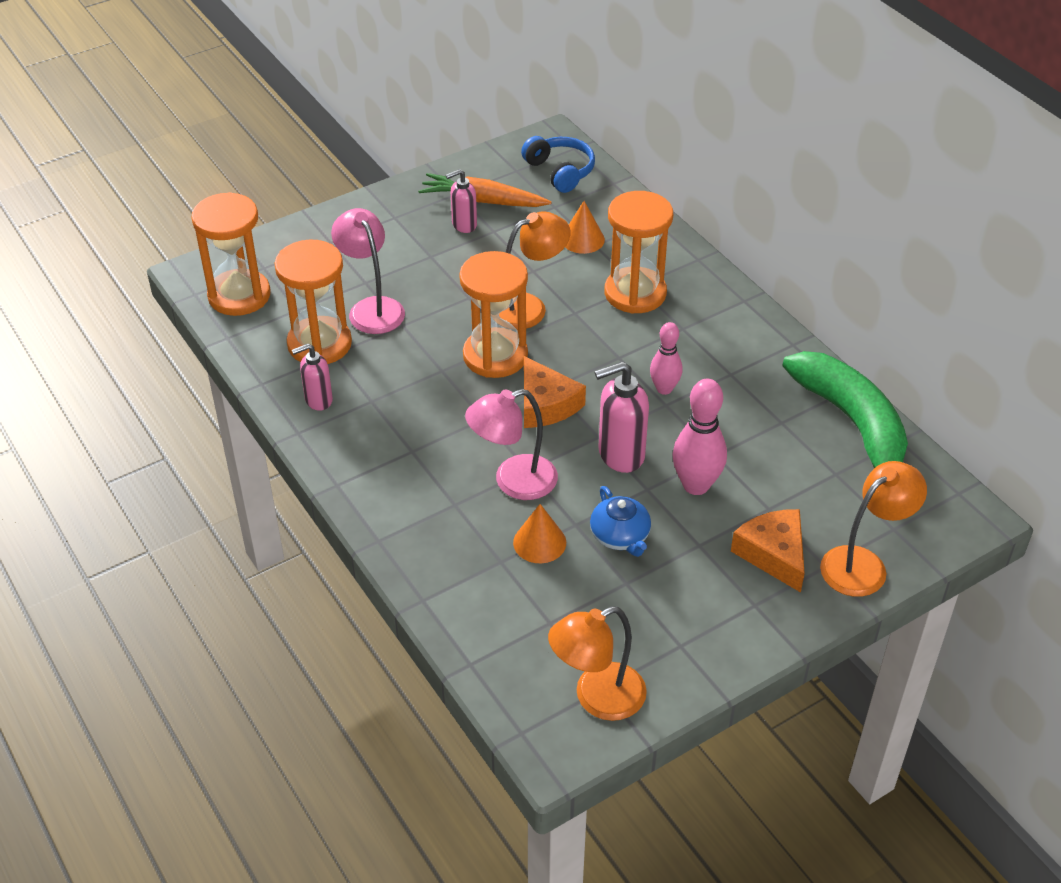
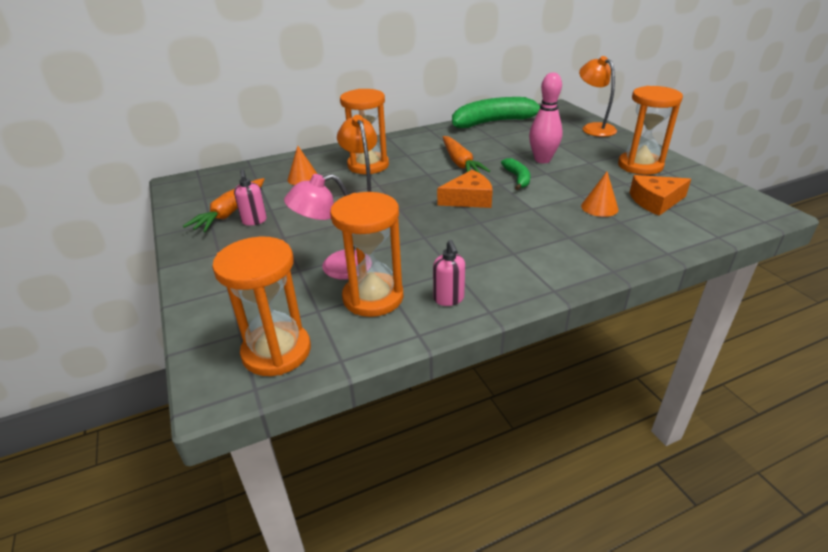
camera: 80 degrees left, 10 degrees down
orange hourglass [459,251,528,378] -> orange hourglass moved to [618,86,683,175]
pink lamp [465,389,558,500] -> none
blue headphones [521,136,595,193] -> none
orange lamp [548,606,647,721] -> none
blue teapot [590,486,651,557] -> none
pink soap dispenser [595,361,649,473] -> green banana [501,158,530,190]
pink bowling pin [650,322,682,395] -> orange carrot [443,136,490,173]
orange cheese [731,509,805,593] -> orange cheese moved to [629,175,691,216]

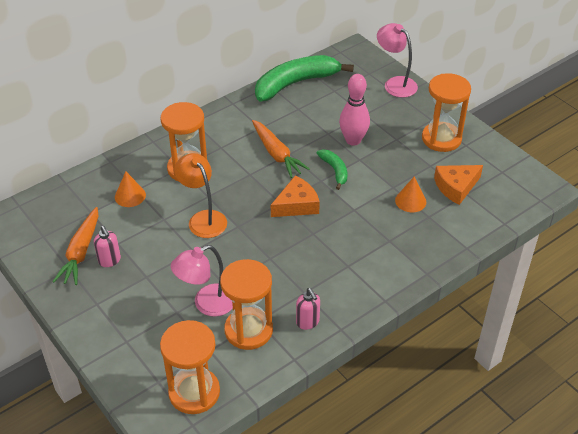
camera: 15 degrees left, 10 degrees up
orange lamp [579,56,617,137] -> pink lamp [377,23,418,98]

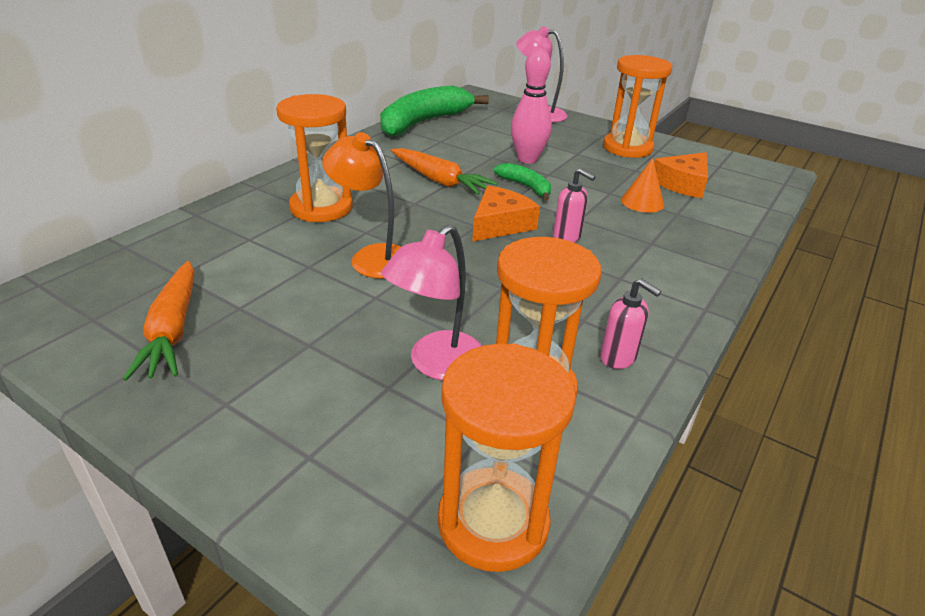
camera: 20 degrees left, 10 degrees down
pink soap dispenser [94,226,121,267] -> pink soap dispenser moved to [553,168,595,242]
orange cone [115,172,146,207] -> none

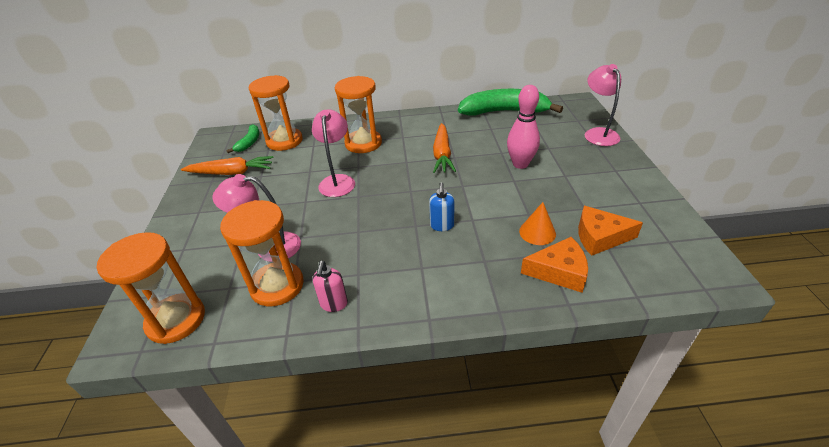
camera: 55 degrees right, 5 degrees up
orange carrot [123,261,195,381] -> orange carrot turned 135 degrees counterclockwise [181,156,274,175]
orange lamp [322,132,401,279] -> pink lamp [312,109,355,197]
orange cheese [472,186,540,242] -> orange cheese moved to [521,237,588,293]
green banana [494,163,551,201] -> green banana moved to [227,124,259,153]
pink soap dispenser [553,168,595,242] -> blue soap dispenser [429,182,454,231]
orange hourglass [603,55,672,158] -> orange hourglass moved to [249,75,302,151]

